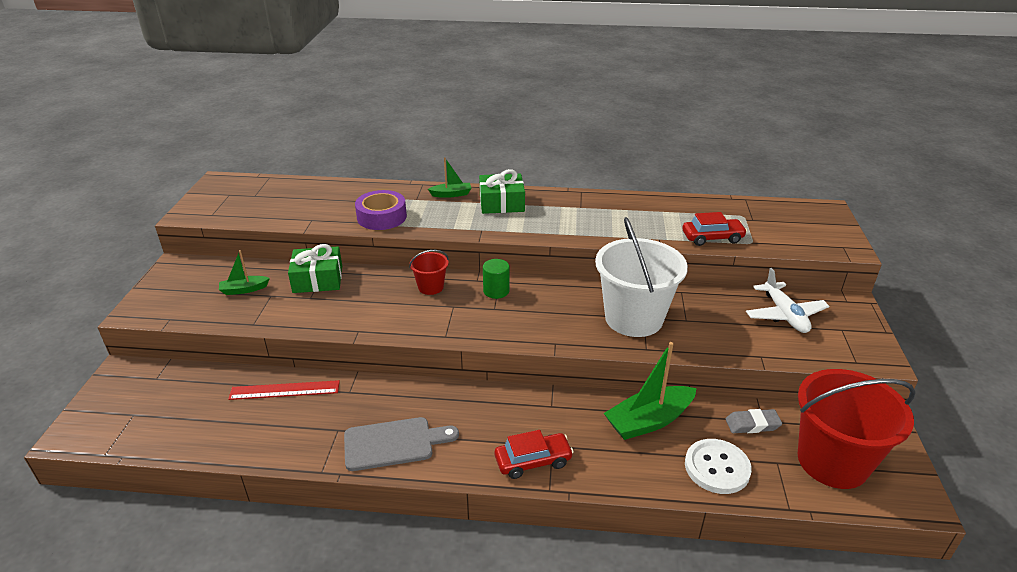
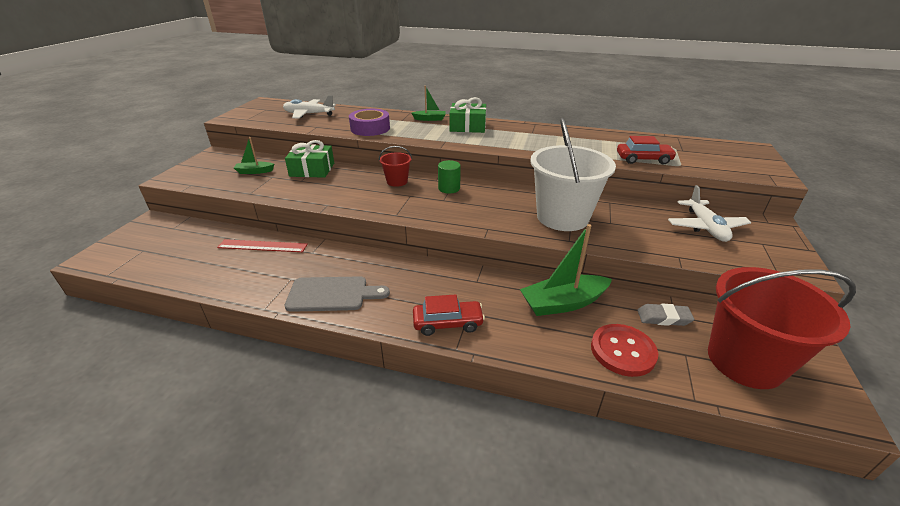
camera: 10 degrees right, 0 degrees up
white button [685,439,752,494] -> red button [591,324,658,377]
none -> white plane [283,95,336,119]

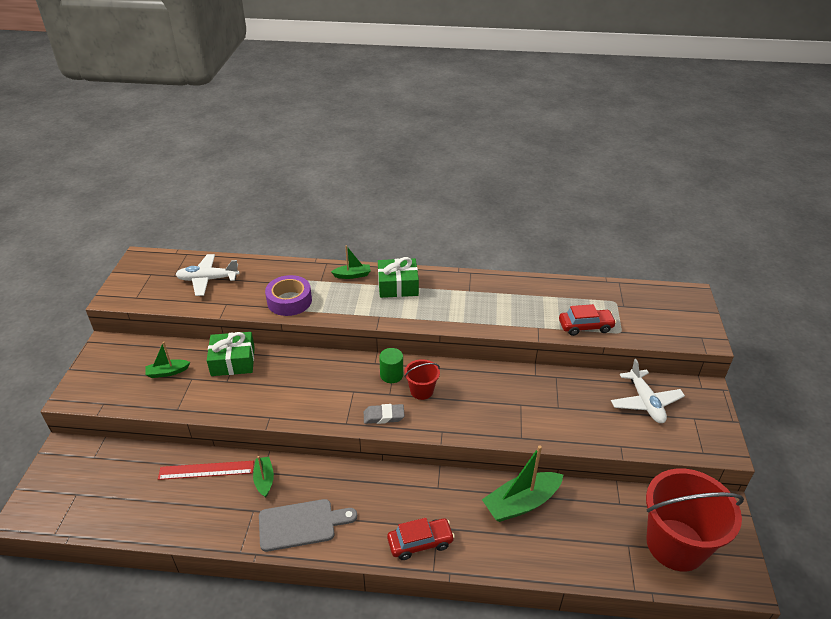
camera: 10 degrees left, 5 degrees up
red bucket [379,146,412,187] -> red bucket moved to [404,359,440,400]
white bucket [530,118,616,231] -> none
red button [591,324,658,377] -> none
grey eraser [637,304,694,326] -> grey eraser moved to [364,404,405,424]
none -> green boat [253,456,274,498]

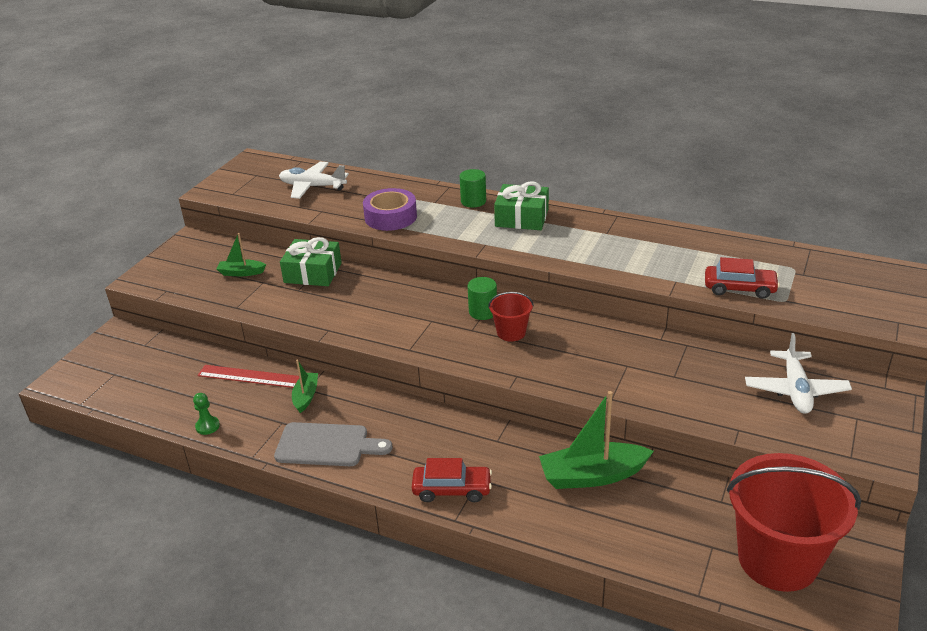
camera: 20 degrees right, 5 degrees down
green boat [331,245,371,279] -> green cylinder [460,169,486,208]
grey eraser [364,404,405,424] -> none
none -> green pawn [193,393,220,435]

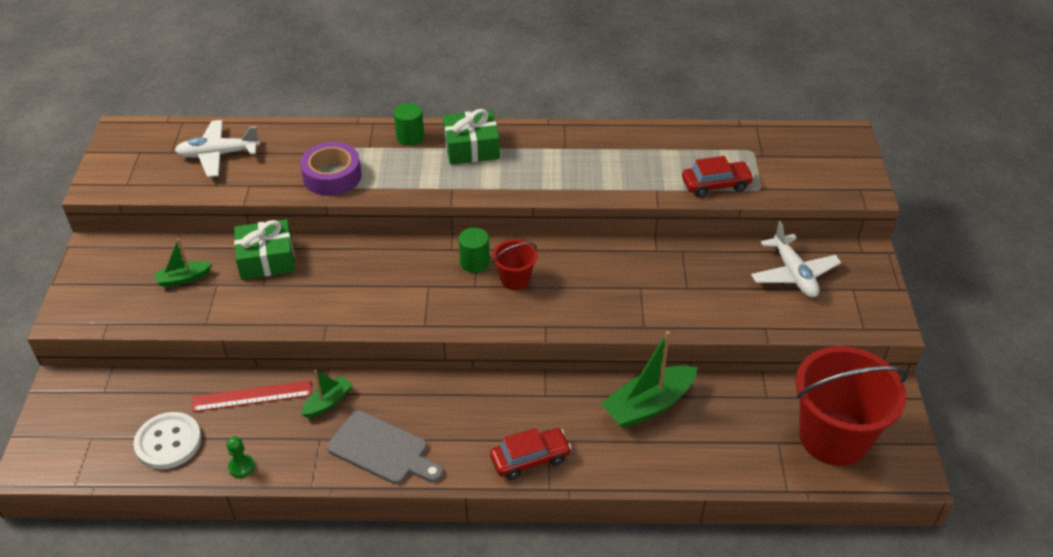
camera: 25 degrees left, 10 degrees up
grey cutting board [274,422,392,466] -> grey cutting board turned 45 degrees clockwise [327,411,443,484]
green boat [292,359,318,413] -> green boat turned 60 degrees clockwise [301,370,353,418]
none -> white button [133,412,202,470]

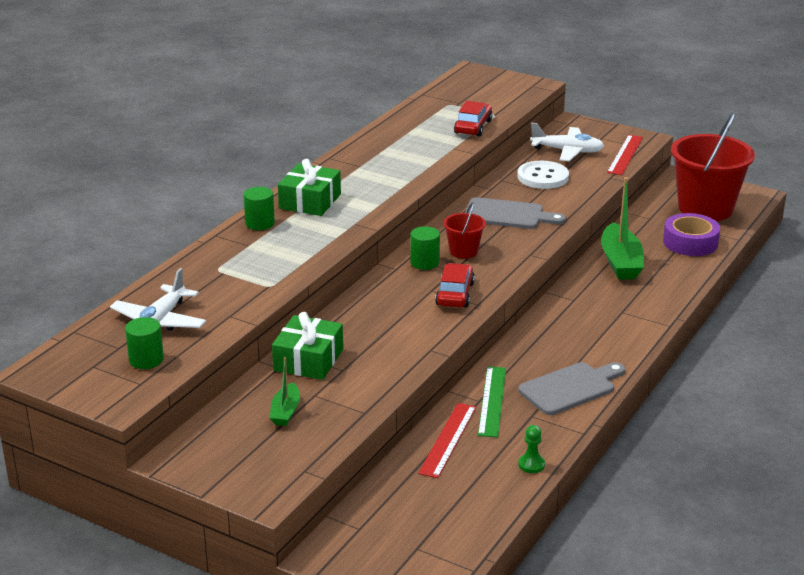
camera: 60 degrees left, 15 degrees down
white button [133,412,202,470] -> white button moved to [517,161,569,189]
purple tape [300,142,362,196] -> purple tape moved to [663,213,720,256]
green boat [301,370,353,418] -> green ruler [478,366,506,437]
red car [490,428,572,480] -> red car moved to [435,263,475,308]
none -> green cylinder [125,317,164,369]
none -> grey cutting board [465,197,566,229]
none -> red ruler [607,135,643,175]

